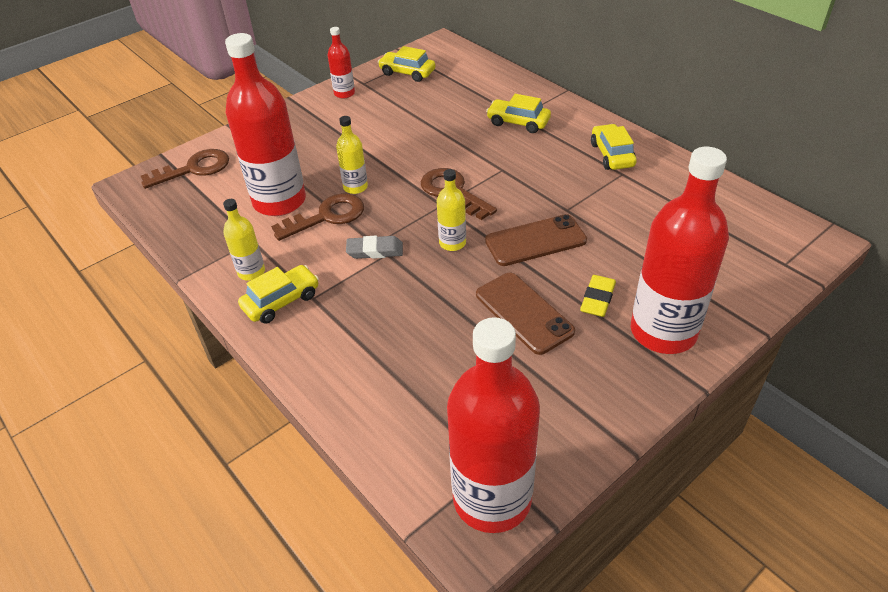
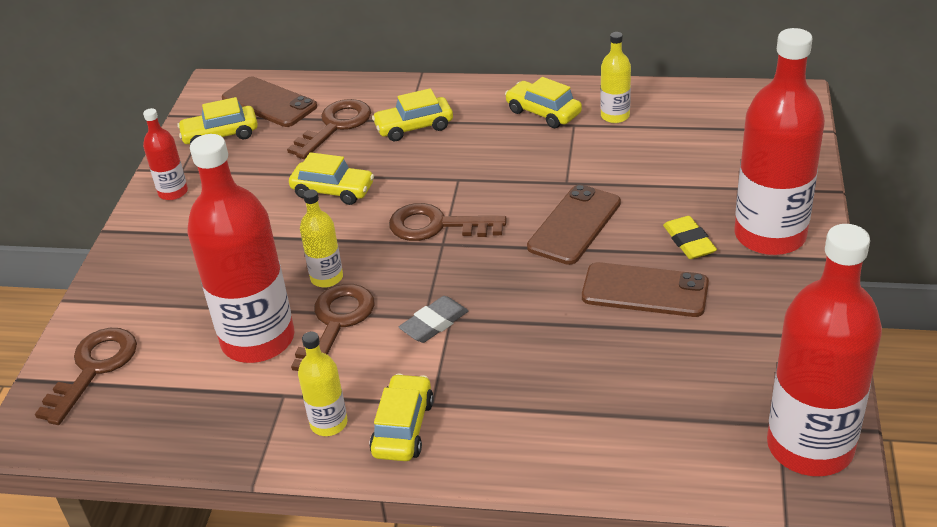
camera: 40 degrees left, 5 degrees down
yellow bottle [437,169,466,251] -> yellow bottle moved to [600,32,631,123]
none -> brown phone [222,77,317,127]
none -> brown key [287,99,371,159]
none -> yellow car [289,152,374,205]

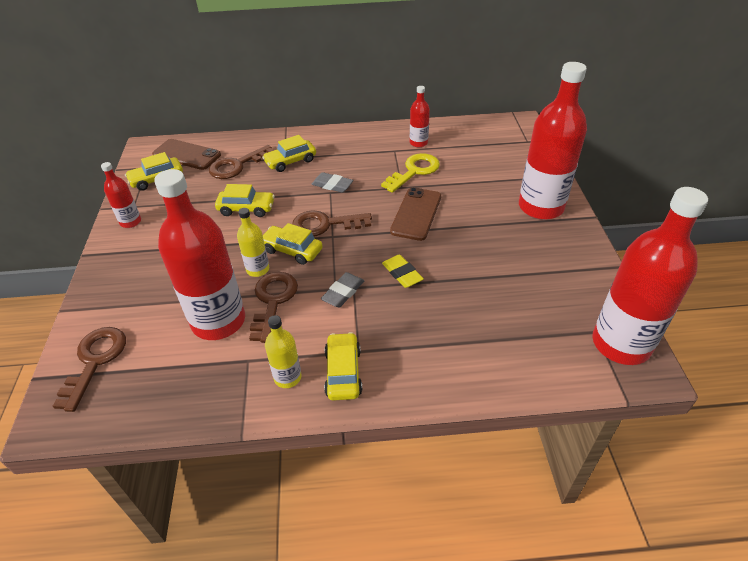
camera: 15 degrees left, 5 degrees up
brown key [287,99,371,159] -> brown key turned 150 degrees counterclockwise [209,145,274,179]
yellow car [505,77,582,128] -> yellow car moved to [263,223,323,265]
brown phone [582,262,709,317] -> none
yellow bottle [600,32,631,123] -> red bottle [410,86,430,147]
yellow eraser [663,216,717,259] -> yellow eraser moved to [382,255,424,288]
none -> grey eraser [311,172,353,193]
none -> yellow key [381,153,440,193]

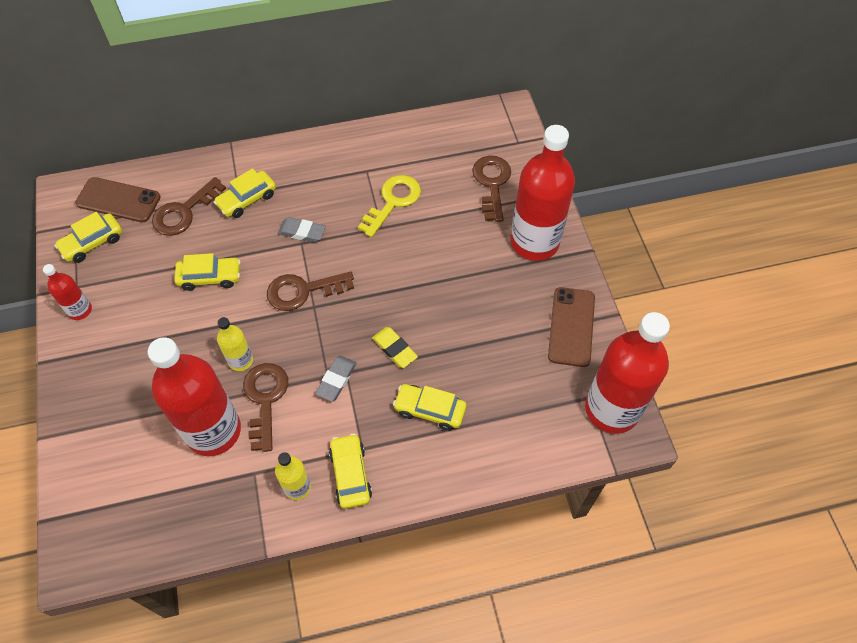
camera: 10 degrees left, 15 degrees up
brown key [53,327,126,412] -> brown key moved to [472,156,511,222]
yellow car [263,223,323,265] -> yellow car moved to [393,384,466,431]
brown phone [390,187,441,241] -> brown phone moved to [548,287,595,367]
red bottle [410,86,430,147] -> none

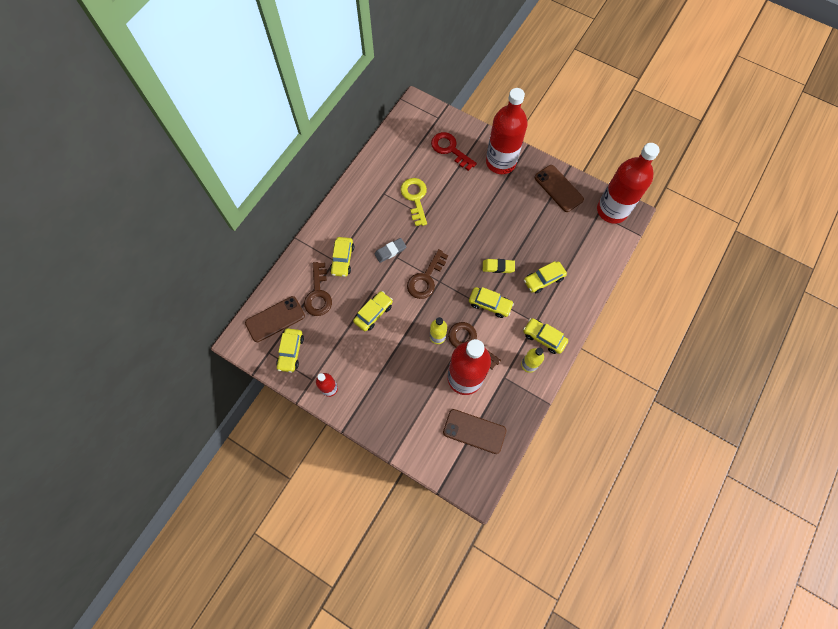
camera: 45 degrees left, 10 degrees up
grey eraser [315,356,357,402] -> yellow car [469,287,514,318]
brown key [472,156,511,222] -> red key [431,132,477,171]
none -> brown phone [443,409,506,454]

